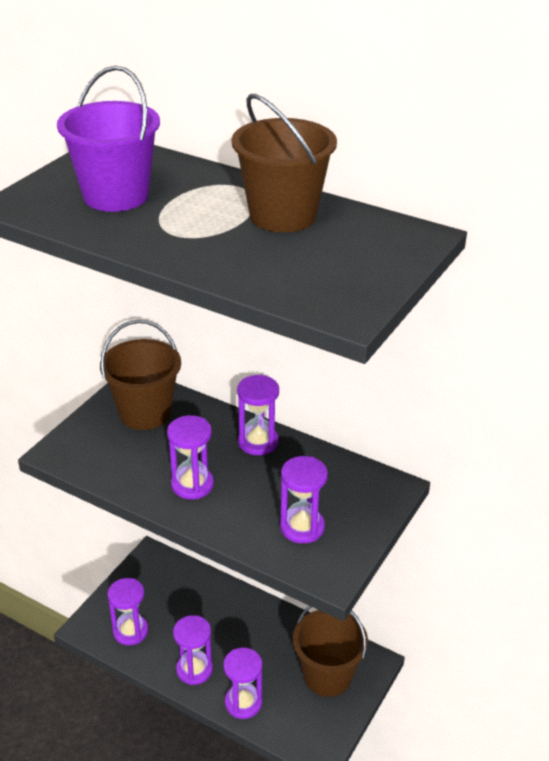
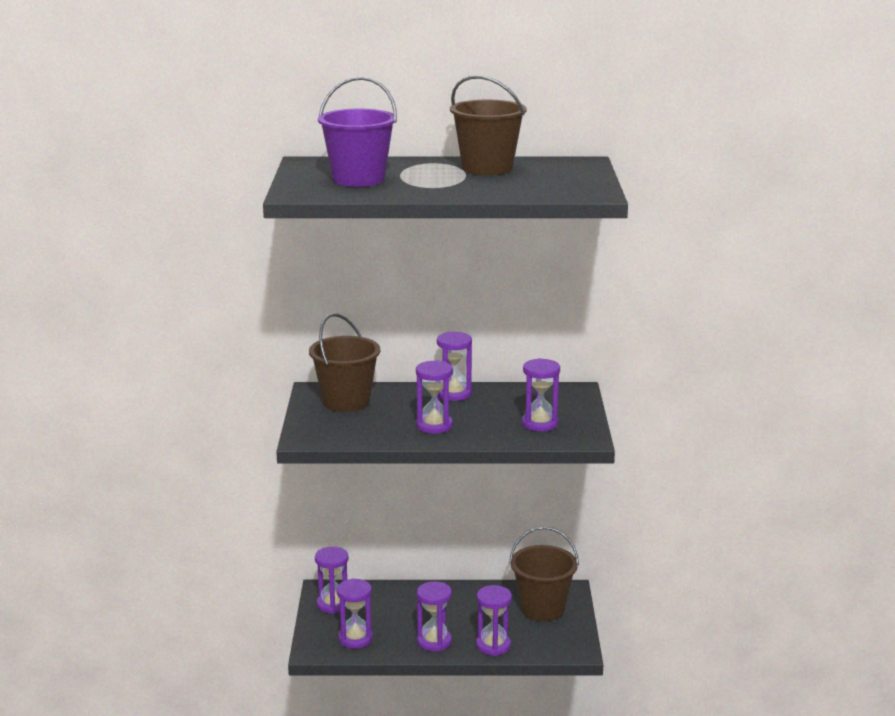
camera: 30 degrees left, 15 degrees down
none -> purple hourglass [315,547,349,614]

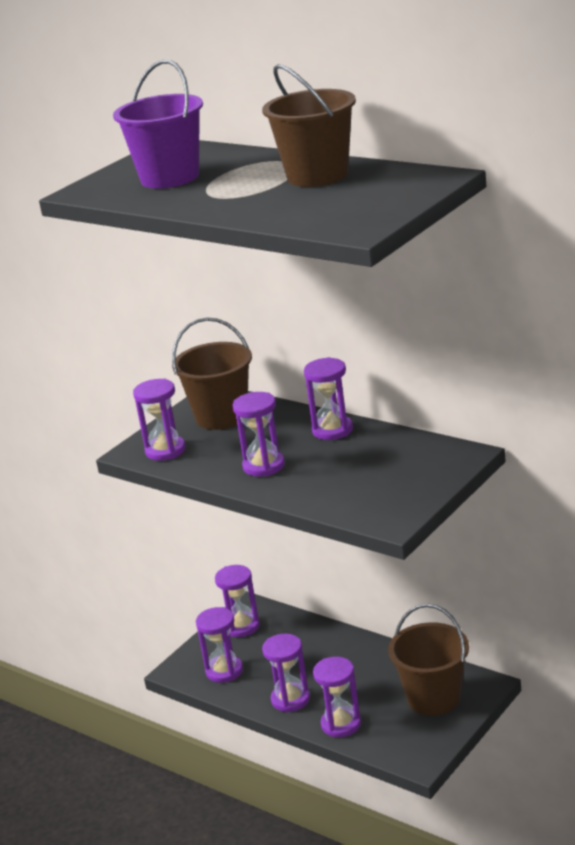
camera: 40 degrees right, 5 degrees up
purple hourglass [522,358,560,432] -> purple hourglass moved to [133,379,186,461]

